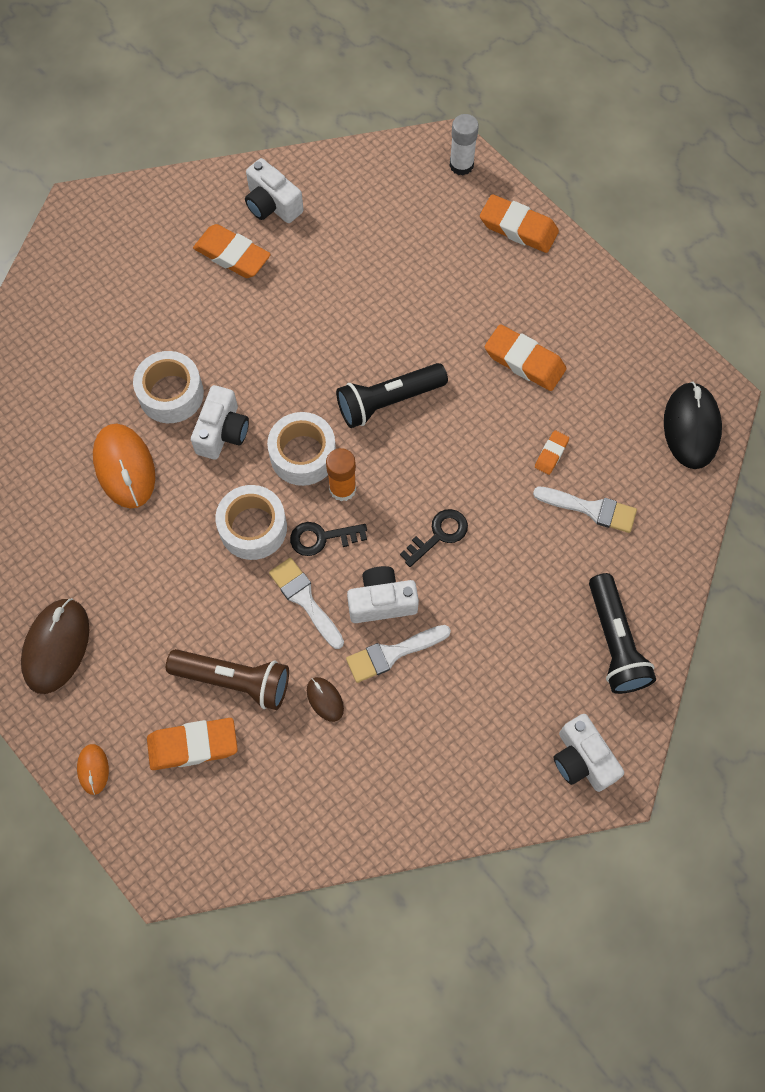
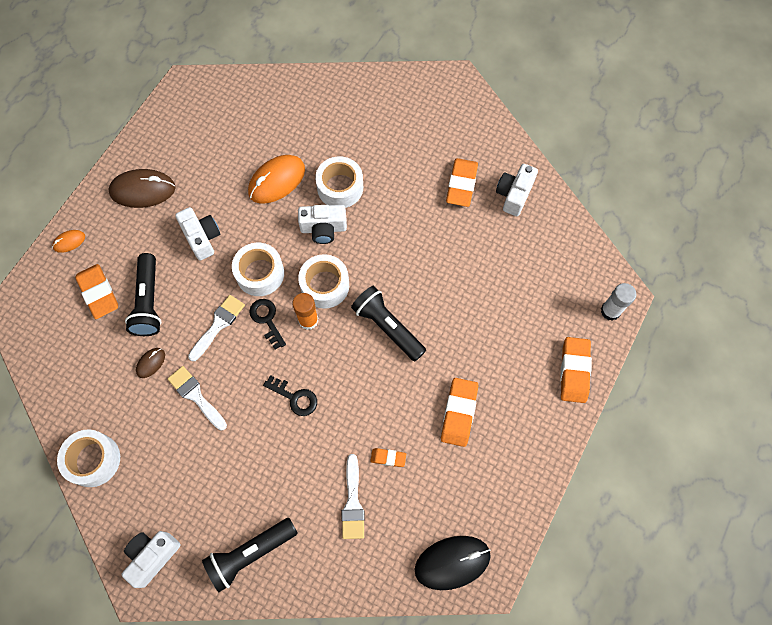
camera: 70 degrees right, 0 degrees up
brown flashlight [166,649,289,710] -> black flashlight [125,253,161,336]
white camera [347,566,419,623] -> white camera moved to [175,207,220,261]
none -> white tape [57,430,120,487]

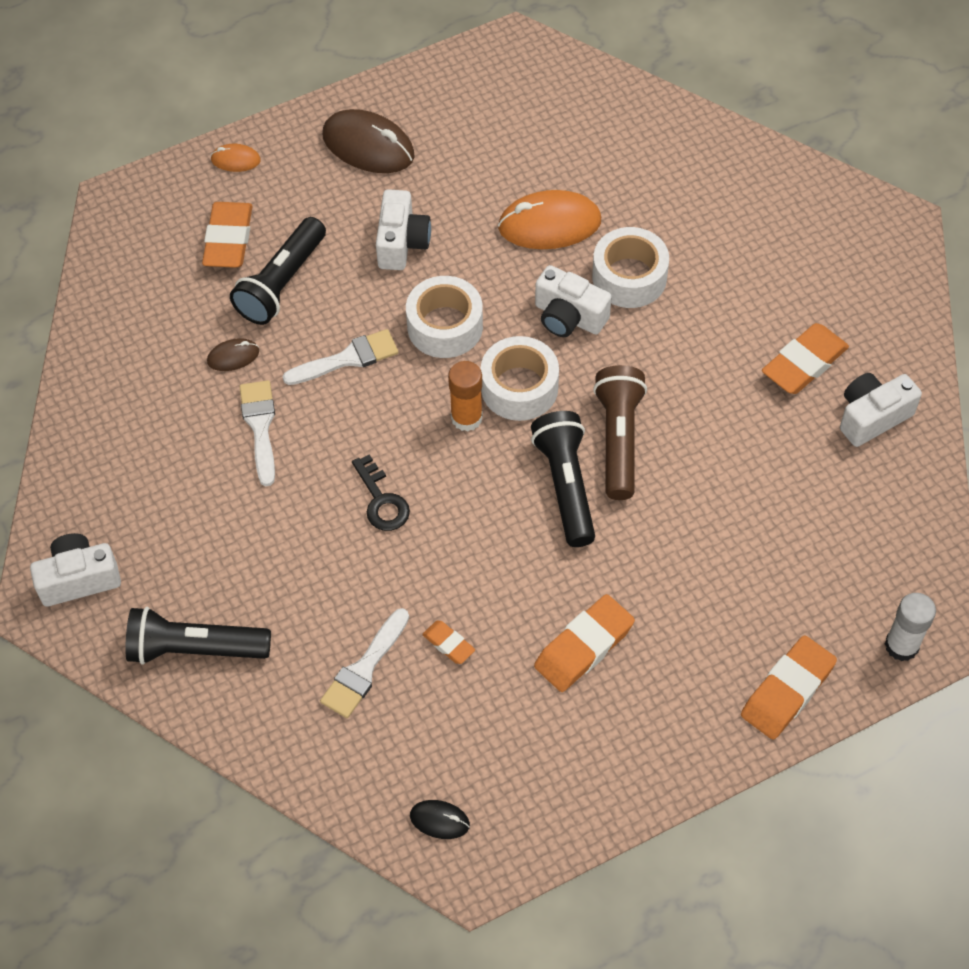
camera: 35 degrees right, 10 degrees down
white tape [57,430,120,487] -> none
black key [249,299,286,350] -> none
black mouse [415,536,491,590] -> black mouse [410,800,470,839], size x0.49
none -> brown flashlight [593,365,647,500]

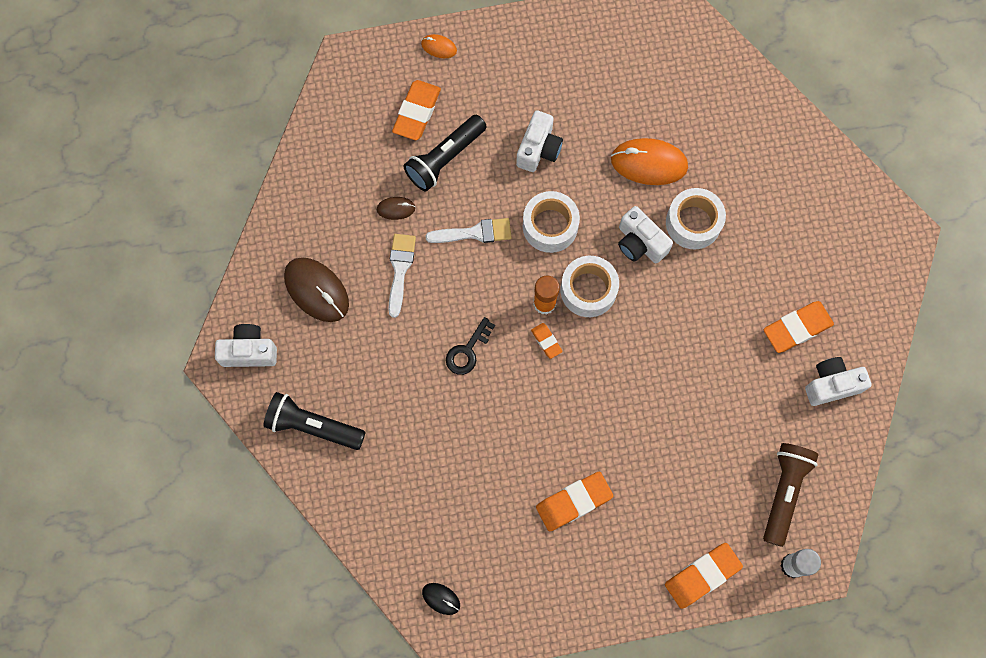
camera: 15 degrees right, 15 degrees up
white brush [320,608,409,718] -> none
brown mouse [322,109,415,173] -> brown mouse moved to [284,257,349,322]
black key [352,454,410,531] -> black key turned 45 degrees clockwise [446,317,495,375]
orange eraser [422,620,475,664] -> orange eraser moved to [531,323,563,359]
black flashlight [531,411,595,547] -> none
brown flashlight [593,365,647,500] -> brown flashlight moved to [763,443,819,547]

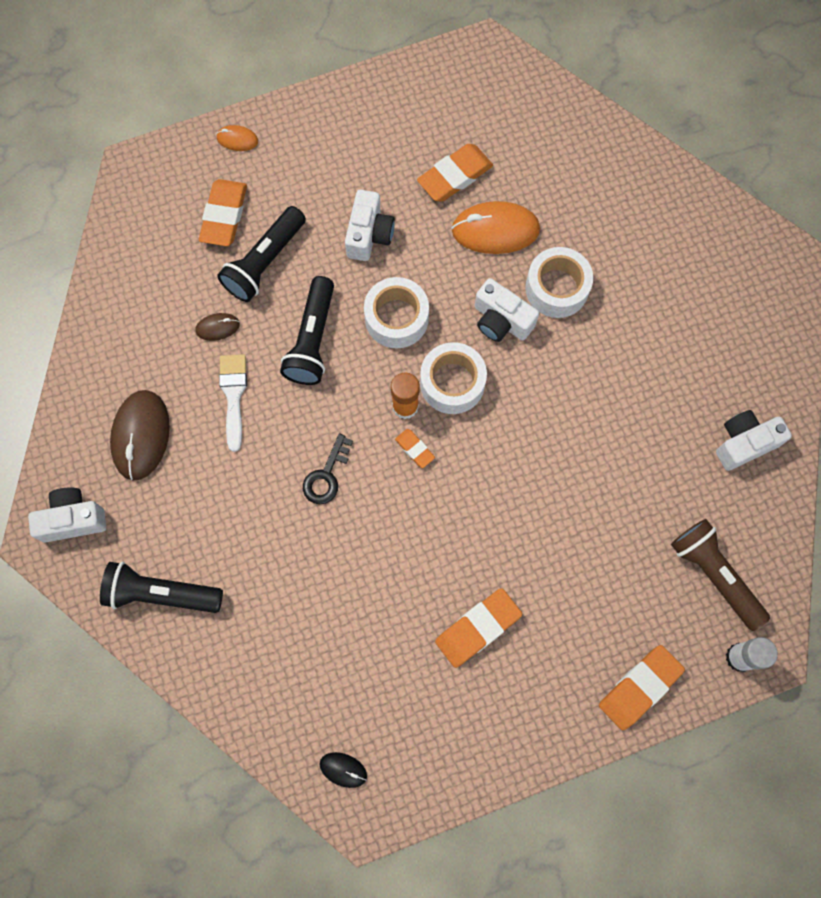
camera: 10 degrees left, 0 degrees up
brown mouse [284,257,349,322] -> brown mouse turned 60 degrees clockwise [110,390,170,481]
white brush [425,218,512,243] -> black flashlight [280,276,334,385]
orange eraser [763,301,834,353] -> orange eraser moved to [417,144,493,202]
brown flashlight [763,443,819,547] -> brown flashlight turned 45 degrees counterclockwise [671,519,770,631]

